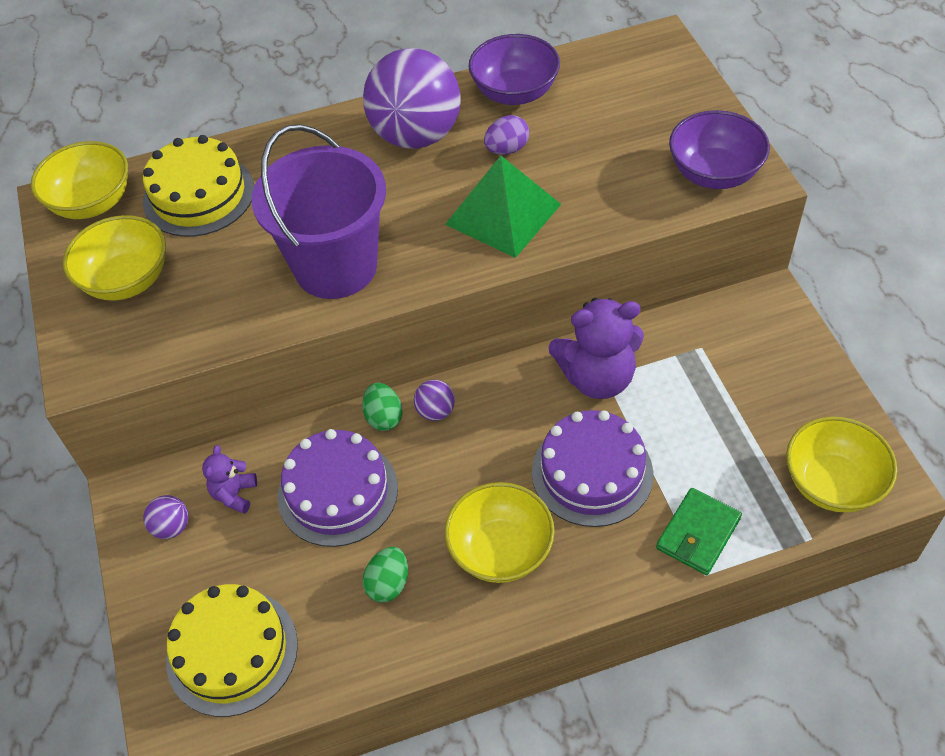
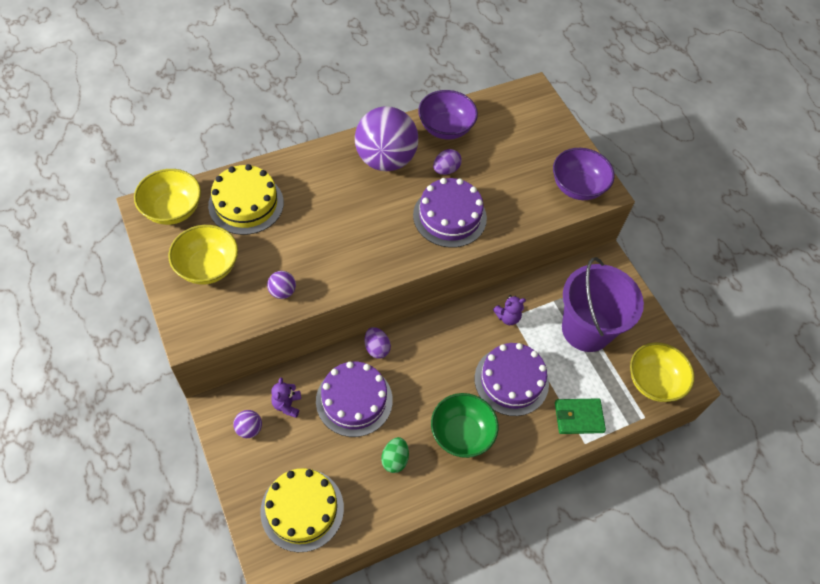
camera: 15 degrees left, 5 degrees up
purple bucket [252,124,386,299] -> purple bucket moved to [562,257,644,352]
green egg [362,383,403,431] -> purple egg [365,327,391,359]
purple ball [414,380,455,421] -> purple ball moved to [267,271,296,299]
green pyramid [445,156,561,258] -> purple cake [413,178,487,248]
yellow bowl [445,482,555,583] -> green bowl [431,393,498,458]
purple teddy bear [549,298,644,399] -> purple teddy bear [493,295,526,325], size x0.51
green wallet [656,488,742,575] -> green wallet turned 60 degrees clockwise [555,398,606,434]

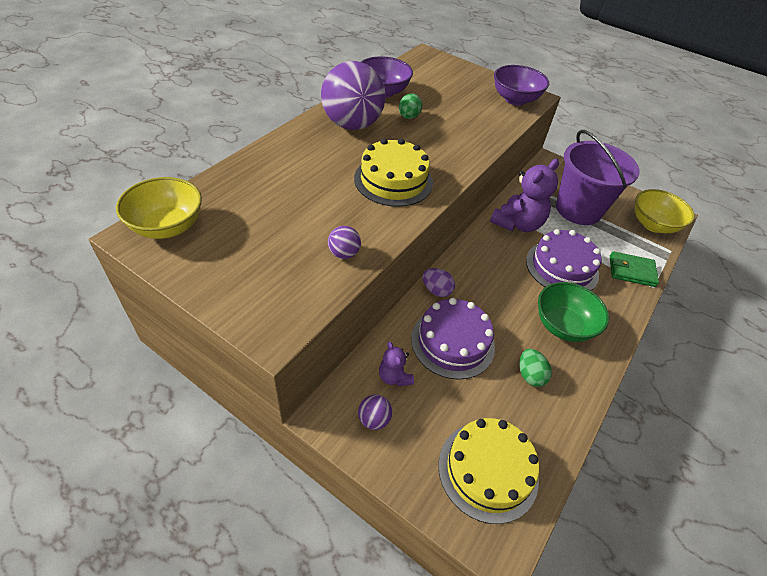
camera: 30 degrees left, 10 degrees down
yellow bowl [168,225,238,284] -> none
yellow cake [208,164,284,235] -> yellow cake moved to [354,139,433,207]
purple cake [413,178,487,248] -> none
purple egg [433,149,462,175] -> green egg [399,93,422,119]
purple teddy bear [493,295,526,325] -> purple teddy bear [490,159,559,232], size x1.95
green wallet [555,398,606,434] -> green wallet turned 45 degrees clockwise [610,251,659,287]

